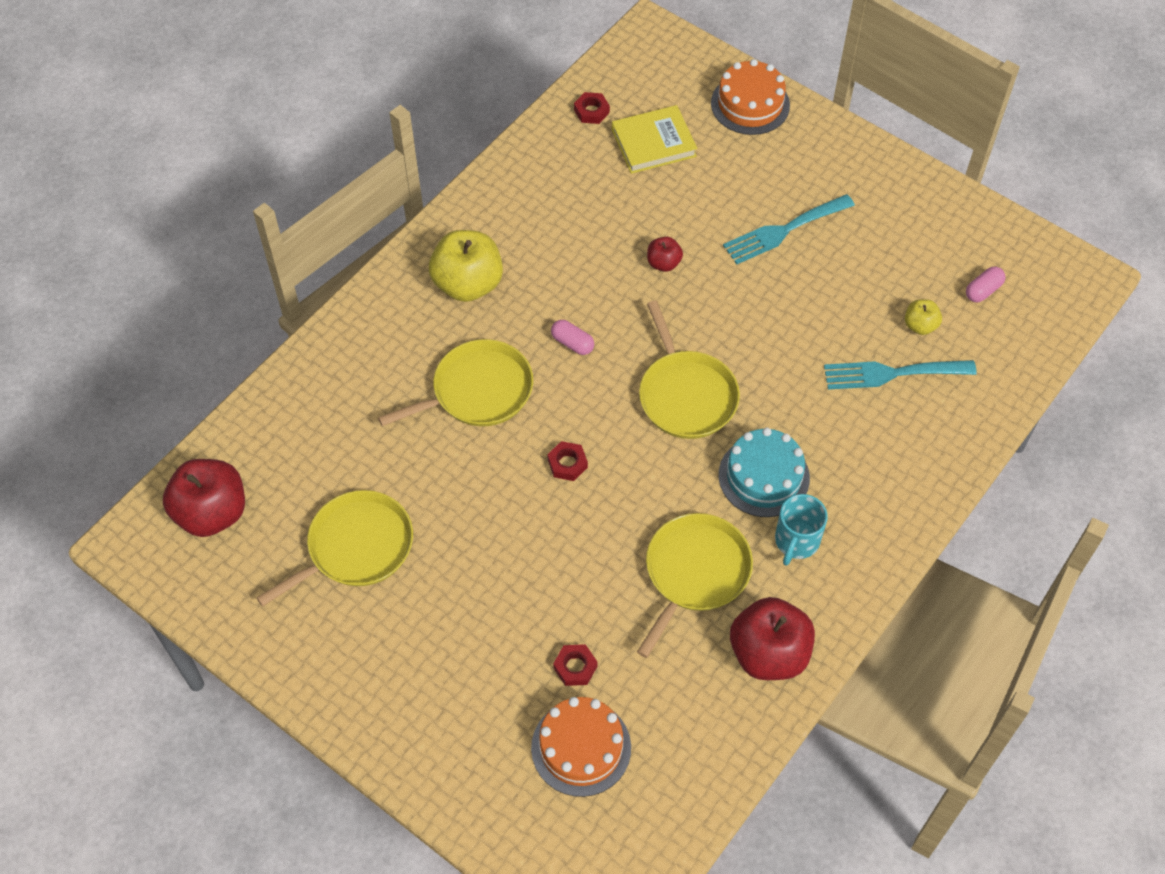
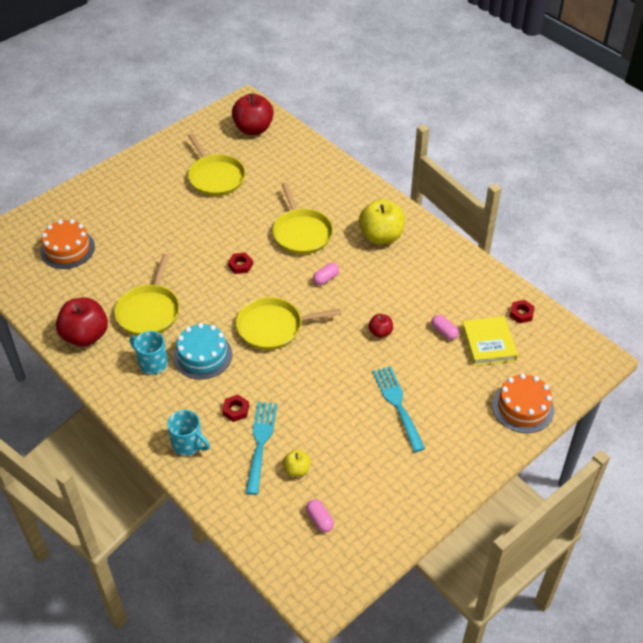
camera: 100 degrees right, 10 degrees down
red nut [553,644,598,686] -> red nut moved to [222,395,249,422]
yellow pan [637,513,753,658] -> yellow pan turned 60 degrees clockwise [114,254,179,336]
none -> turquoise mug [167,410,210,456]
none -> pink capsule [431,315,459,340]

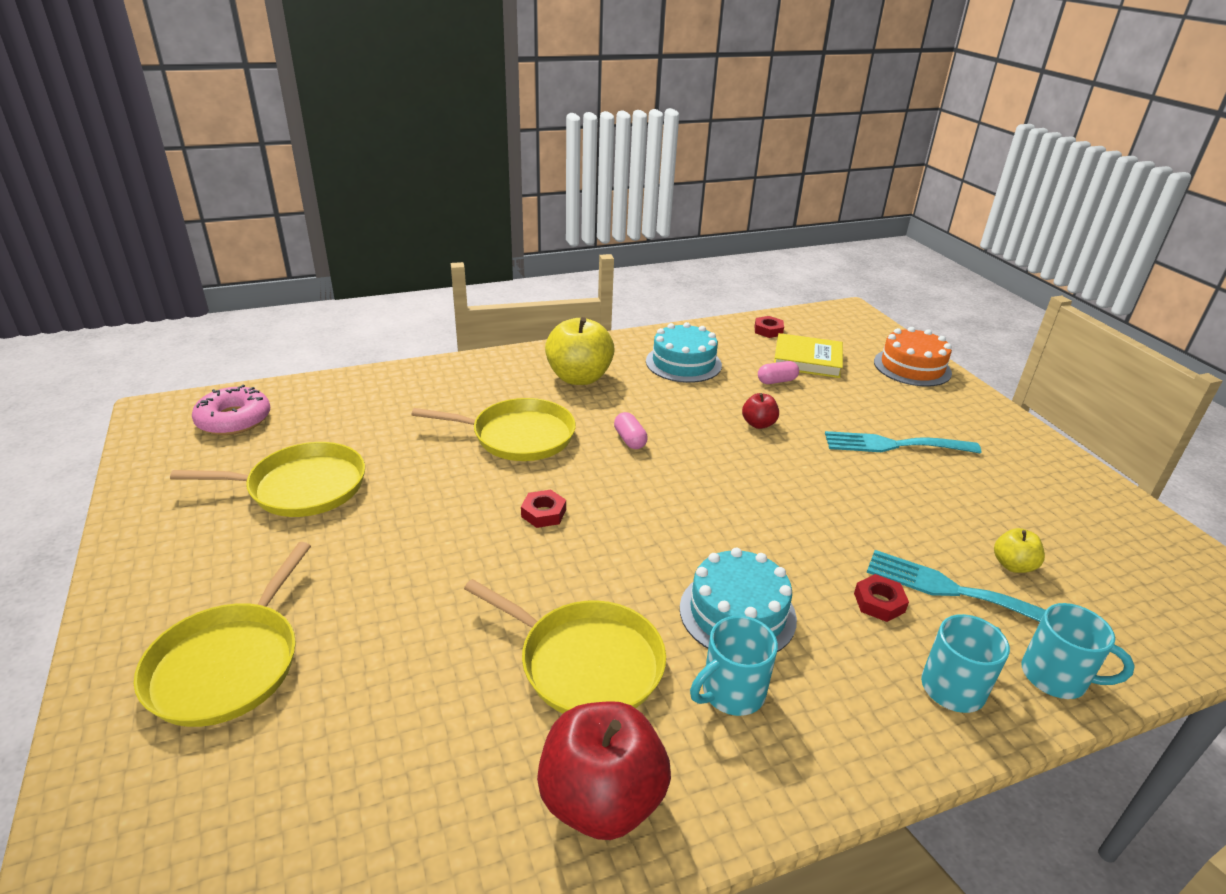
camera: 70 degrees left, 15 degrees down
orange cake [40,219,95,269] -> none
red apple [232,93,274,135] -> pink donut [192,385,270,435]
yellow pan [236,297,341,350] -> yellow pan moved to [134,542,311,727]
pink capsule [306,499,334,532] -> none
none -> turquoise cake [646,322,722,383]
none -> turquoise mug [1021,603,1135,699]

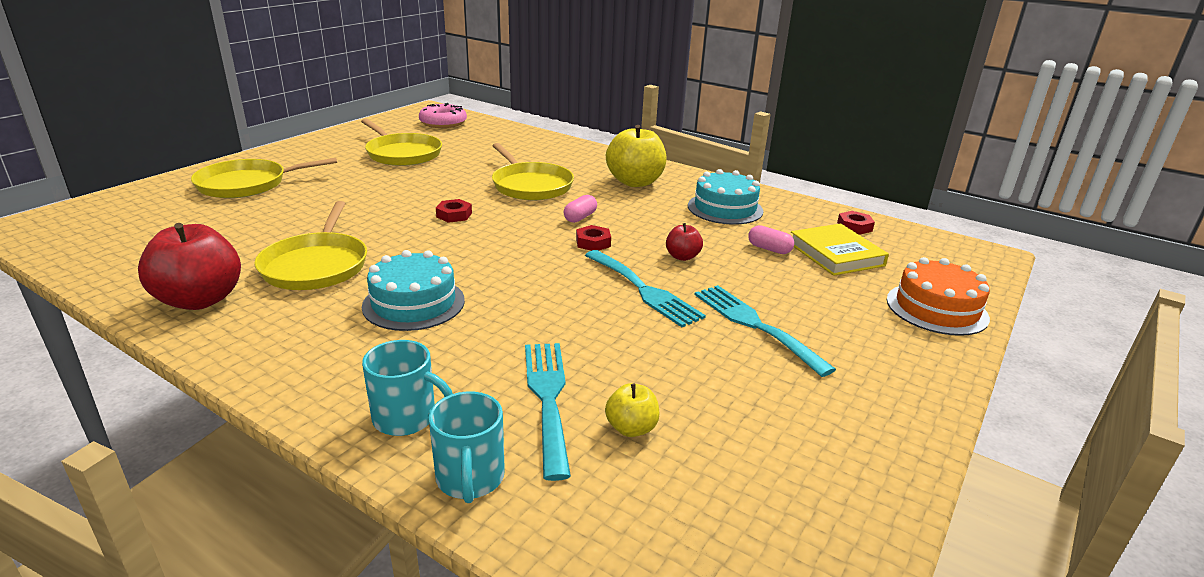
camera: 55 degrees right, 5 degrees down
turquoise mug [690,616,778,716] -> none
red nut [854,574,909,622] -> red nut moved to [576,225,611,251]
none -> turquoise fork [585,250,706,327]

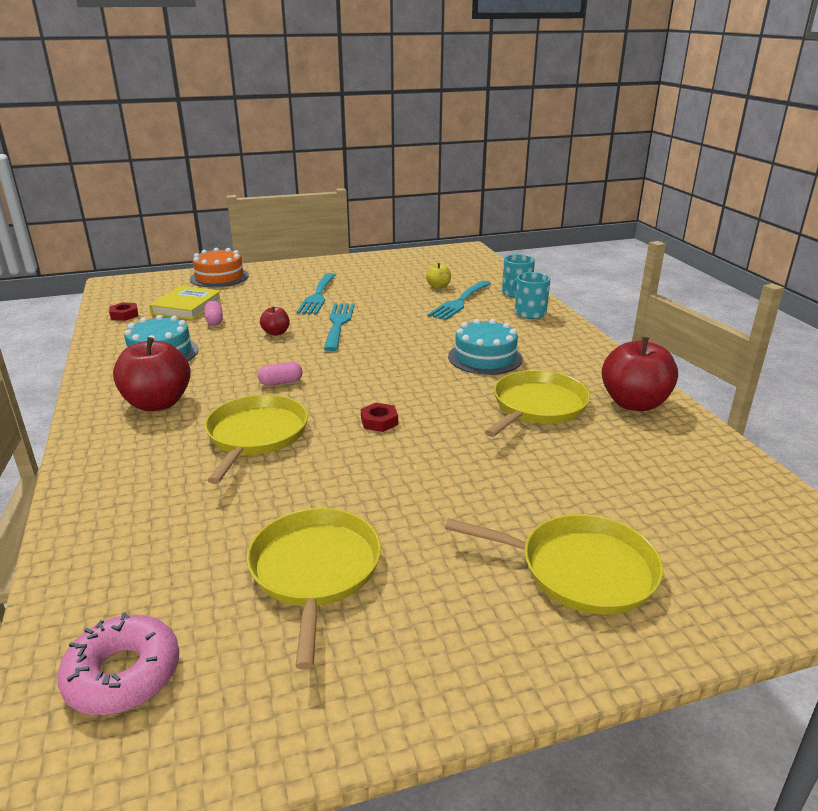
camera: 140 degrees left, 0 degrees up
red nut [576,225,611,251] -> none
yellow apple [606,125,667,187] -> red apple [113,337,191,411]

